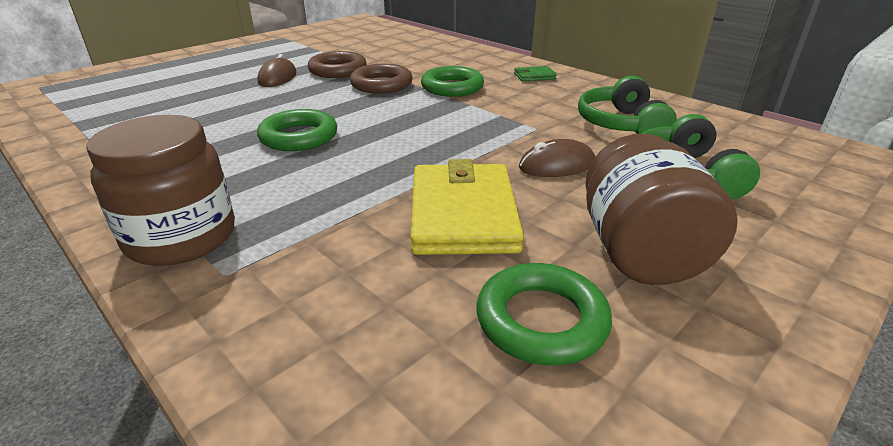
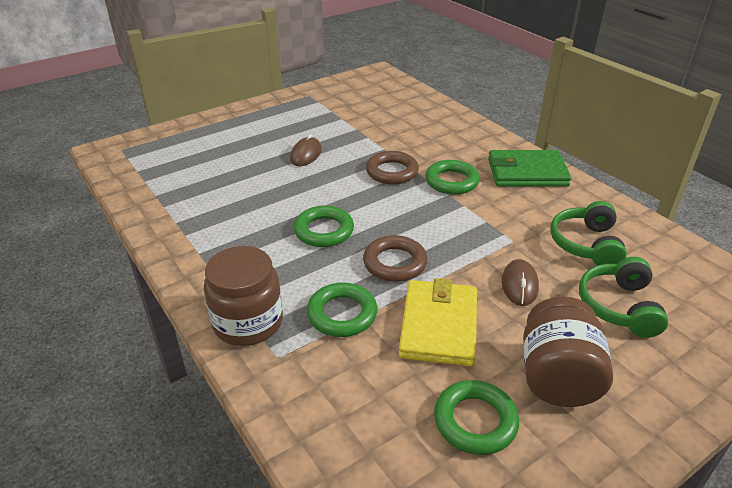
camera: 10 degrees right, 5 degrees up
brown ring [308,51,367,78] -> brown ring moved to [363,235,428,282]
green wallet [514,66,557,81] -> green wallet [488,150,572,187], size x2.24
brown mouse [519,139,595,177] -> brown mouse turned 75 degrees counterclockwise [502,259,539,306]
none -> green ring [307,283,378,337]

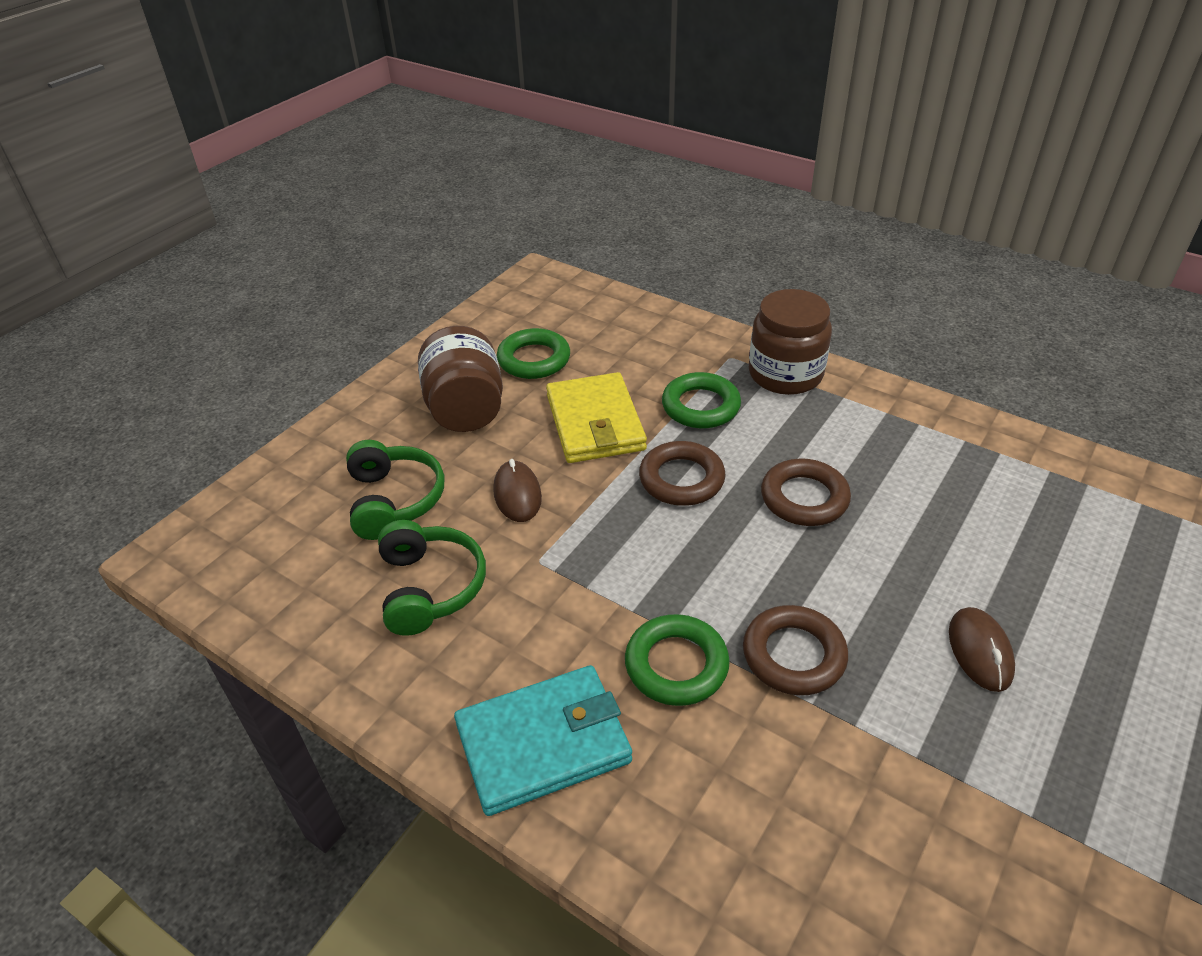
camera: 160 degrees right, 5 degrees up
green ring [294,206,354,247] -> brown ring [761,458,851,526]
green wallet [488,150,572,187] -> turquoise wallet [454,665,632,816]

